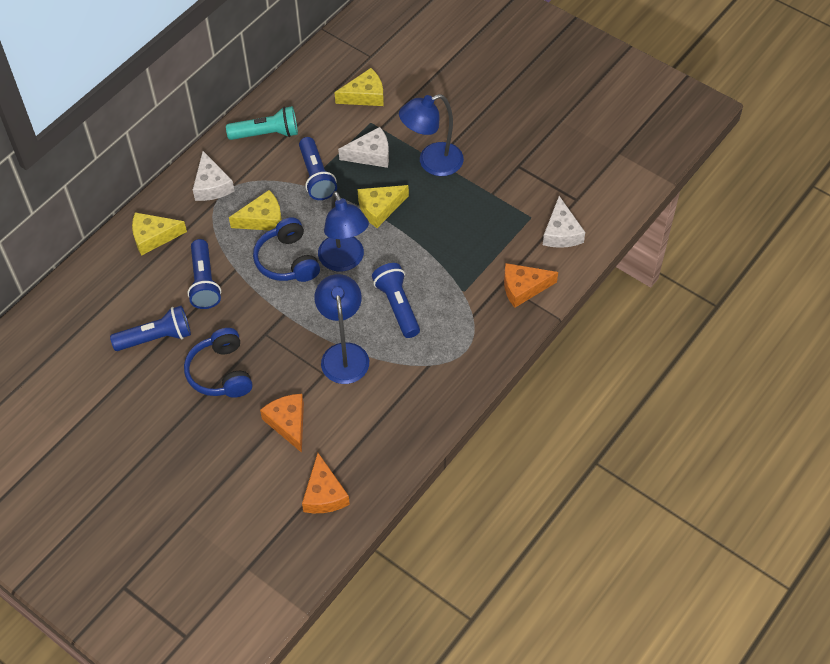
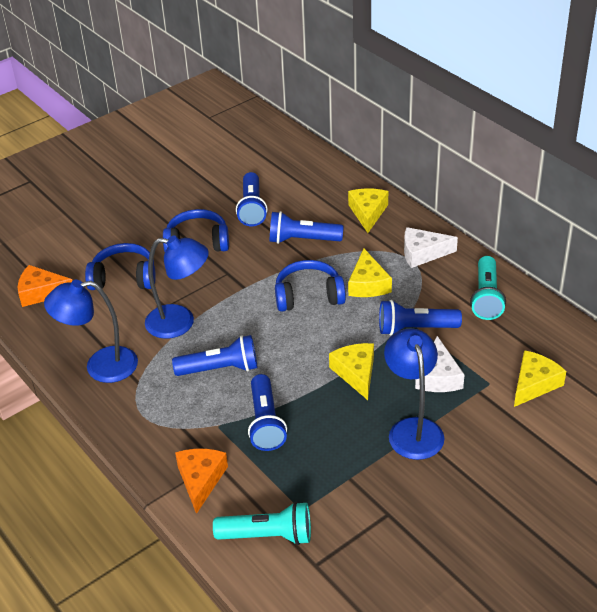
camera: 105 degrees right, 15 degrees down
orange cheese [260,394,304,453] -> blue headphones [85,243,156,290]
blue lamp [318,191,369,272] -> blue lamp moved to [44,280,138,383]
yellow cheese [334,68,384,106] -> yellow cheese turned 135 degrees counterclockwise [514,350,566,407]
white cheese [543,196,585,248] -> turquoise flashlight [213,502,311,545]
none -> blue flashlight [248,374,287,451]

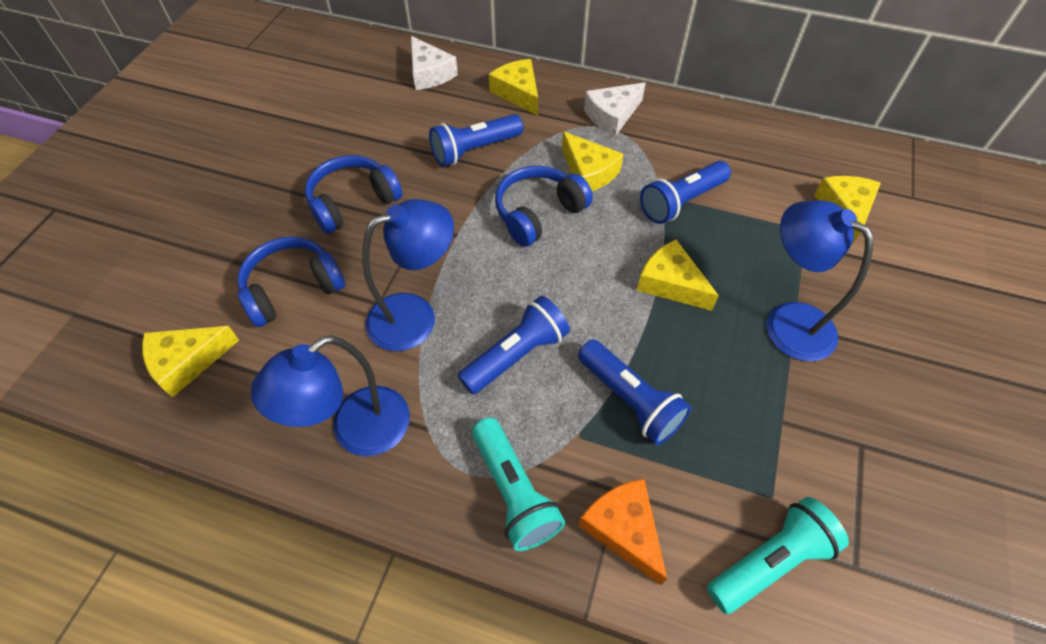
camera: 35 degrees left, 15 degrees up
orange cheese [18,265,73,307] -> yellow cheese [142,326,239,398]
blue flashlight [236,172,268,226] -> none
white cheese [415,336,465,392] -> white cheese moved to [411,36,458,90]
turquoise flashlight [470,256,506,320] -> turquoise flashlight moved to [472,417,565,551]

